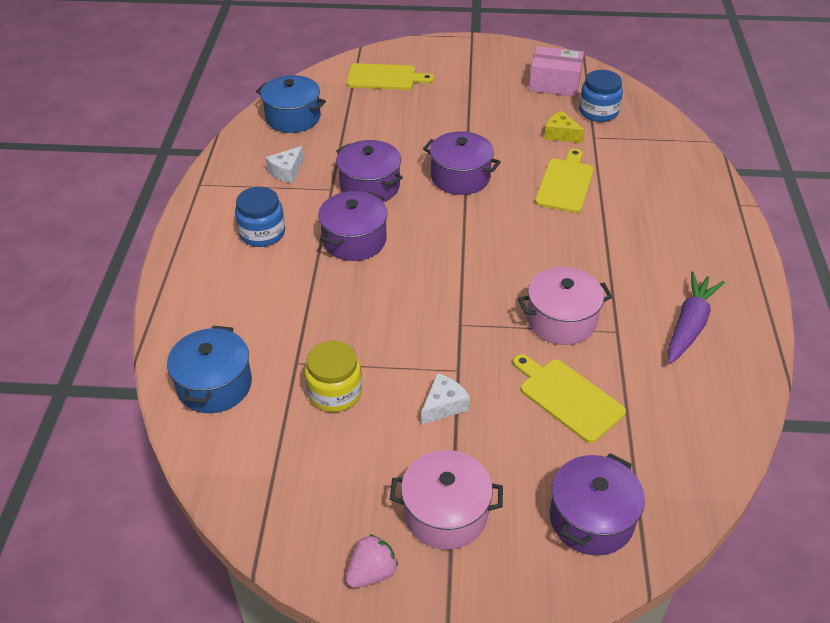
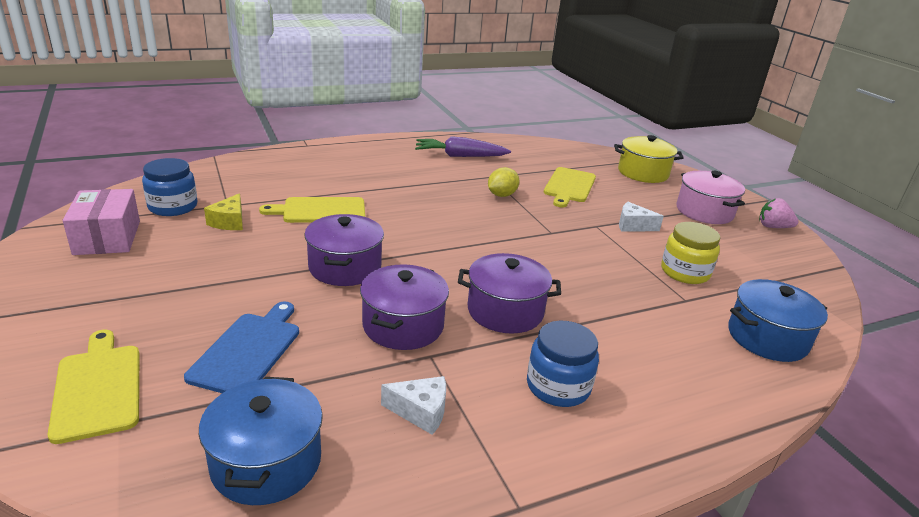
camera: 120 degrees left, 15 degrees down
pink pot [518,267,612,345] -> yellow lemon [488,167,520,197]
purple pot [550,453,645,556] -> yellow pot [614,135,683,183]
none -> blue cutting board [184,301,299,393]

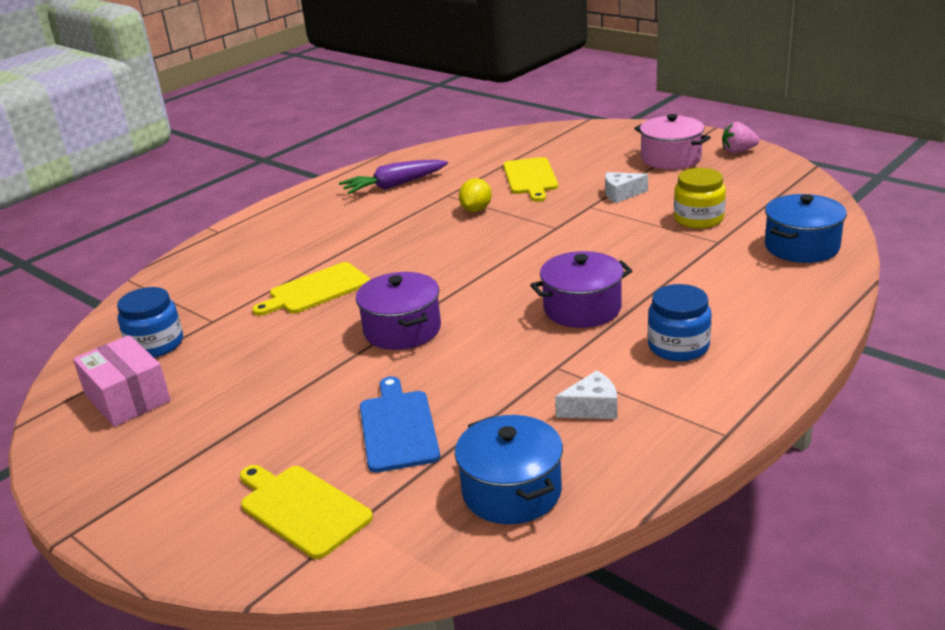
camera: 20 degrees left, 0 degrees up
yellow cheese [204,193,243,230] -> none
purple pot [360,265,449,350] -> none
yellow pot [614,135,683,183] -> none

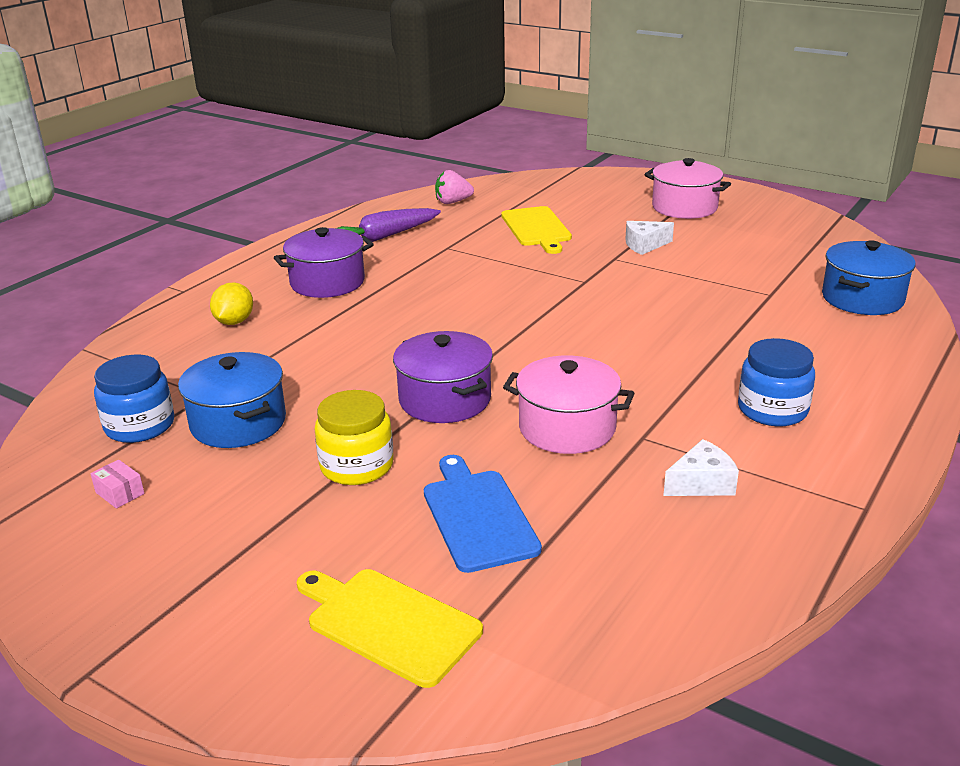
camera: 10 degrees left, 0 degrees up
pink box [73,335,171,427] -> pink box [90,460,145,509], size x0.42
yellow cutting board [252,262,370,316] -> none
blue pot [455,415,563,524] -> blue pot moved to [178,352,286,448]
yellow lemon [459,178,492,212] -> yellow lemon moved to [210,282,253,325]
purple pot [530,251,632,328] -> purple pot moved to [274,227,374,298]
yellow jar [674,168,726,228] -> yellow jar moved to [315,390,394,485]
pink strawberry [722,122,759,154] -> pink strawberry moved to [435,170,474,204]
none -> pink pot [503,356,635,454]

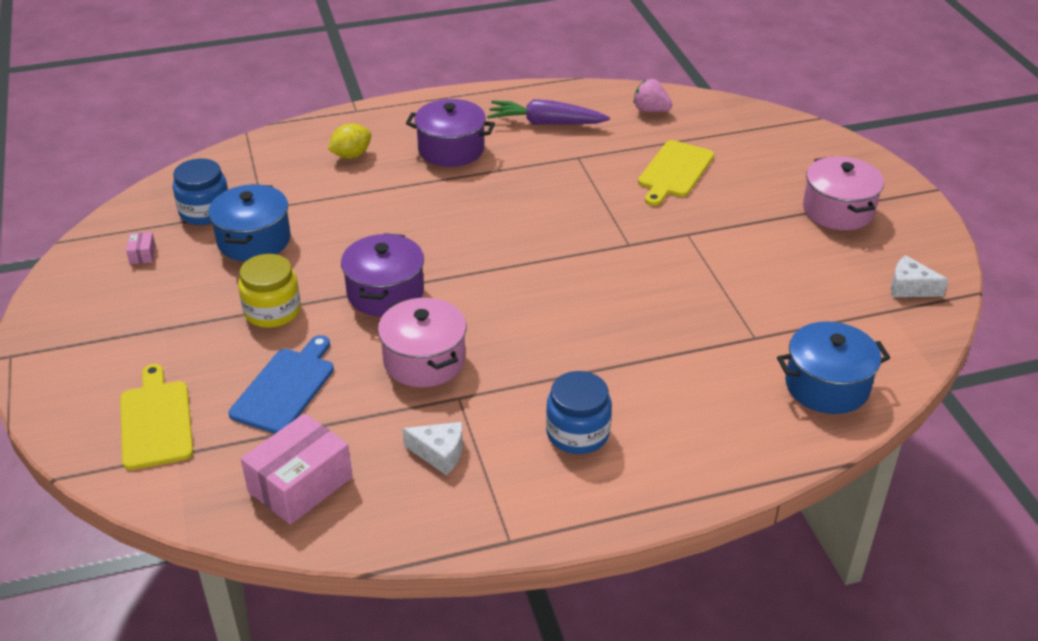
camera: 40 degrees right, 10 degrees up
white cheese [625,221,674,255] -> white cheese moved to [891,255,949,297]
none -> pink box [241,413,353,525]

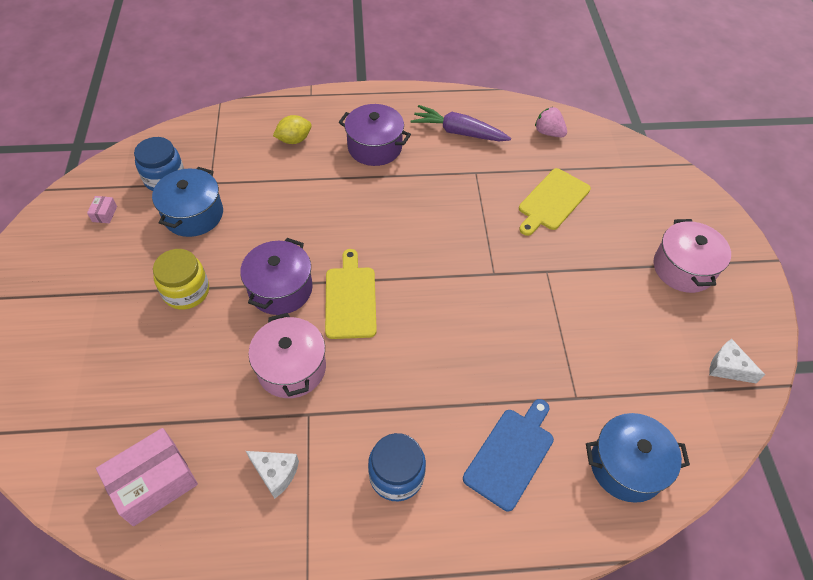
camera: 10 degrees right, 15 degrees up
yellow cutting board [120,364,193,470] -> yellow cutting board moved to [325,249,377,339]
blue cutting board [228,335,334,434] -> blue cutting board moved to [463,399,554,511]

